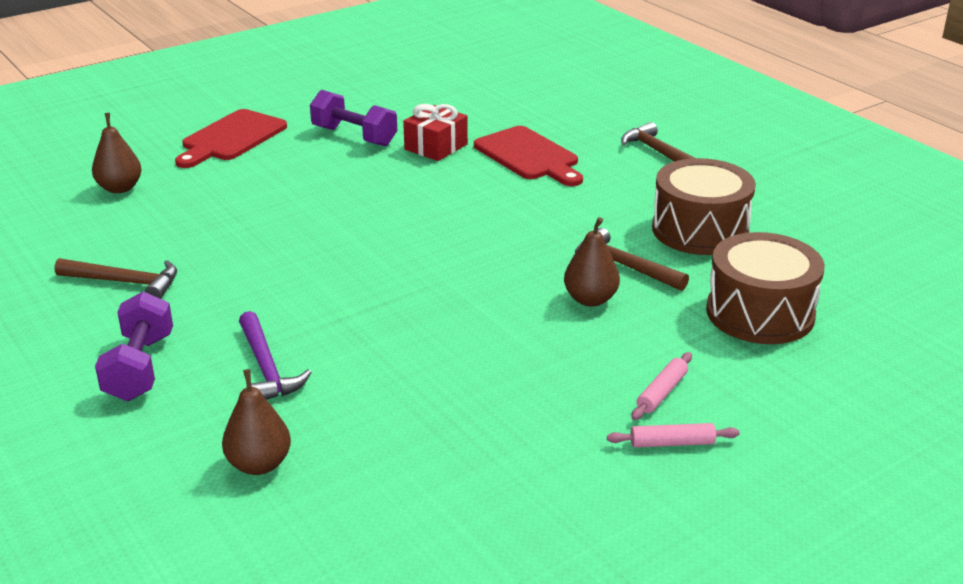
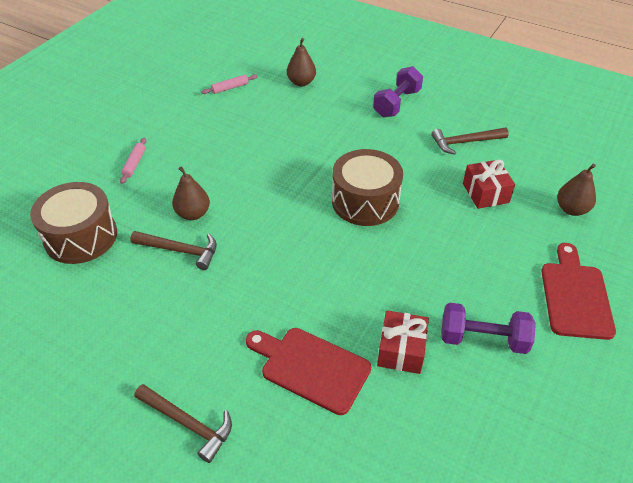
camera: 155 degrees right, 15 degrees up
purple dumbbell [95,291,173,401] -> purple dumbbell turned 60 degrees clockwise [373,66,423,118]
purple hammer [239,311,312,400] -> none
pink rolling pin [607,423,740,448] -> pink rolling pin moved to [201,74,258,94]
brown drum [652,158,756,255] -> brown drum moved to [332,149,403,226]
none -> red gift [463,159,515,209]

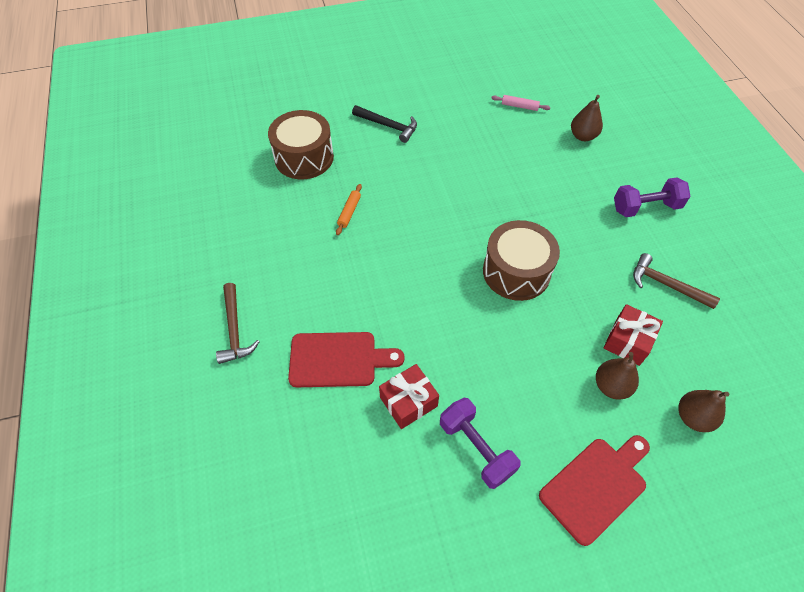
camera: 45 degrees right, 10 degrees up
pink rolling pin [120,138,146,184] -> black hammer [352,105,417,143]
brown hammer [130,231,217,270] -> orange rolling pin [336,184,362,235]
brown pear [172,166,210,220] -> brown pear moved to [596,352,639,400]
red cutting board [246,328,371,415] -> red cutting board turned 105 degrees clockwise [288,332,405,387]

